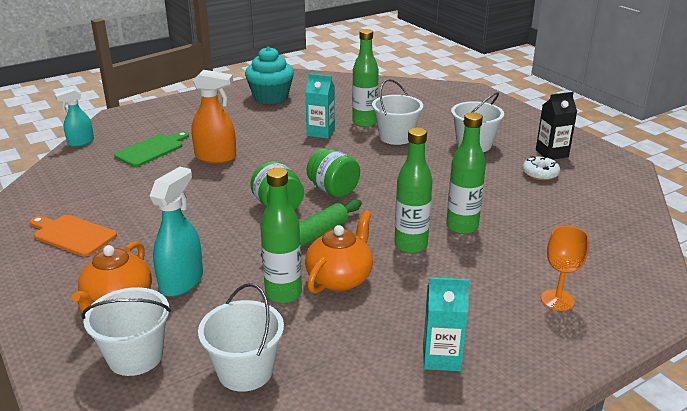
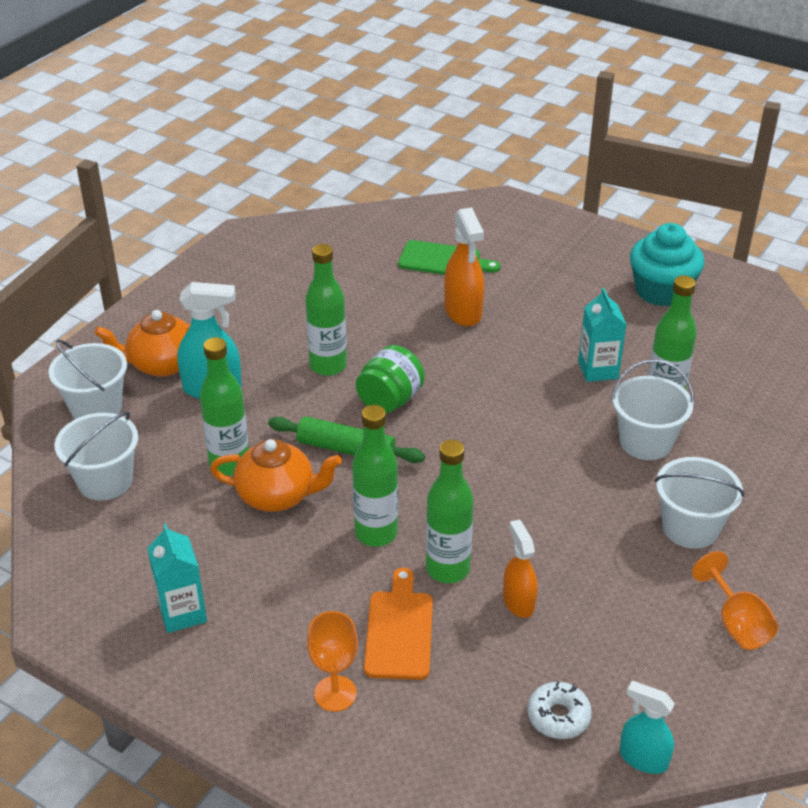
camera: 65 degrees right, 10 degrees up
orange cutting board [30,215,117,257] -> orange cutting board moved to [364,568,433,680]
turquoise spray bottle [55,89,94,147] -> turquoise spray bottle moved to [620,681,675,774]
green jar [307,148,360,198] -> none
white donut [522,156,560,180] -> white donut moved to [527,681,592,739]
black carton [536,92,577,160] -> orange goblet [692,551,779,650]
none -> green bottle [305,244,347,376]
none -> orange spray bottle [503,520,538,618]

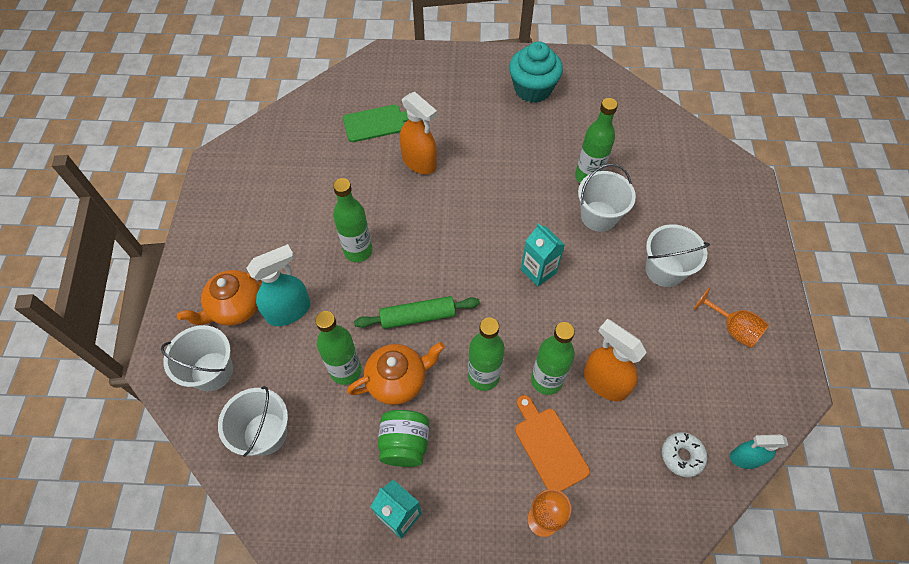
camera: 30 degrees left, 20 degrees up
green jar [356,345,425,414] -> green jar moved to [378,410,429,467]
orange spray bottle [503,520,538,618] -> orange spray bottle [584,319,647,401], size x1.55
turquoise carton [578,288,627,382] -> turquoise carton moved to [521,223,565,287]

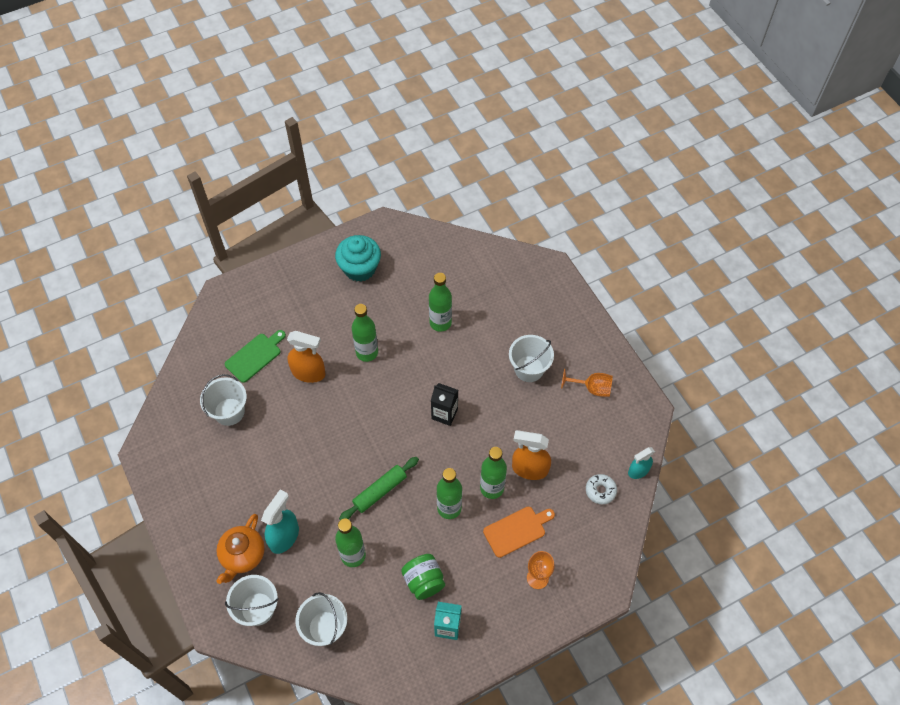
camera: 30 degrees left, 0 degrees up
green bottle [333,178,373,262] -> green bottle moved to [352,304,378,362]
orange teapot [347,342,445,405] -> none
orange cutting board [515,395,590,491] -> orange cutting board turned 120 degrees clockwise [483,507,555,558]
turquoise carton [521,223,565,287] -> black carton [431,383,458,426]
white bucket [578,164,636,232] -> white bucket moved to [200,374,247,426]

